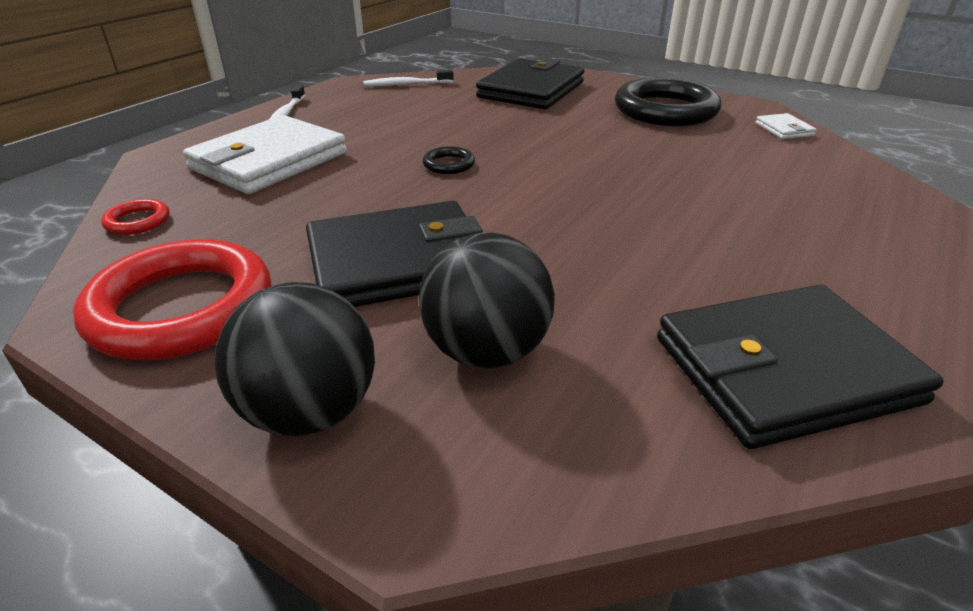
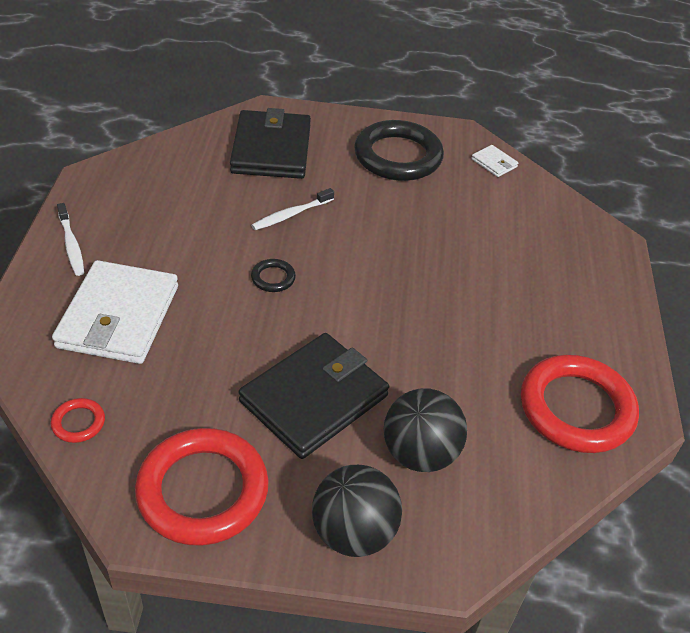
camera: 30 degrees left, 10 degrees up
white toothbrush [363,70,454,86] -> white toothbrush moved to [251,188,334,230]
black wallet [657,285,943,449] -> red ring [521,355,639,453]

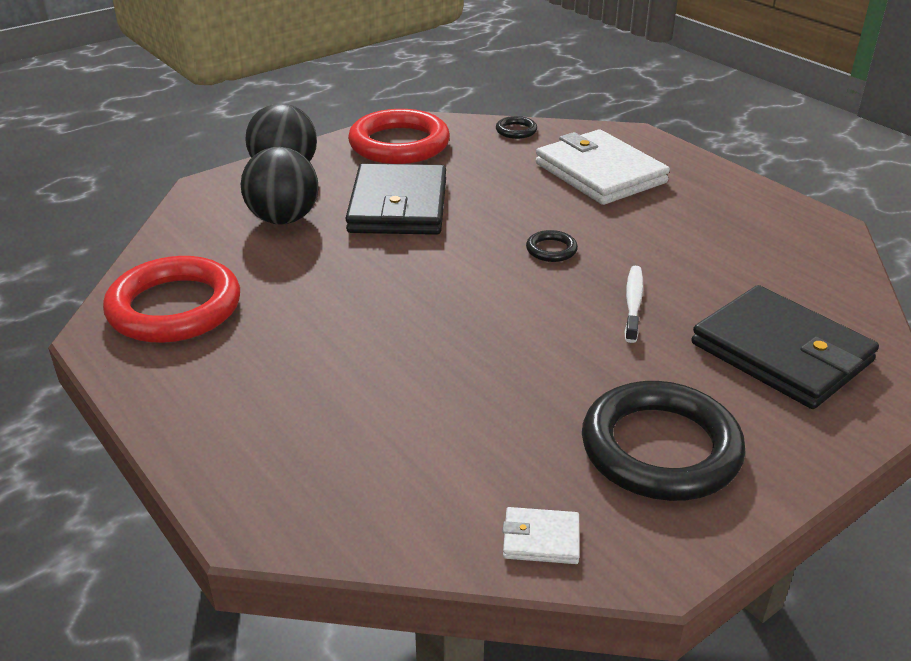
camera: 140 degrees right, 10 degrees down
red ring [51,398,105,443] -> black ring [496,116,537,139]
white toothbrush [57,203,84,276] -> none

